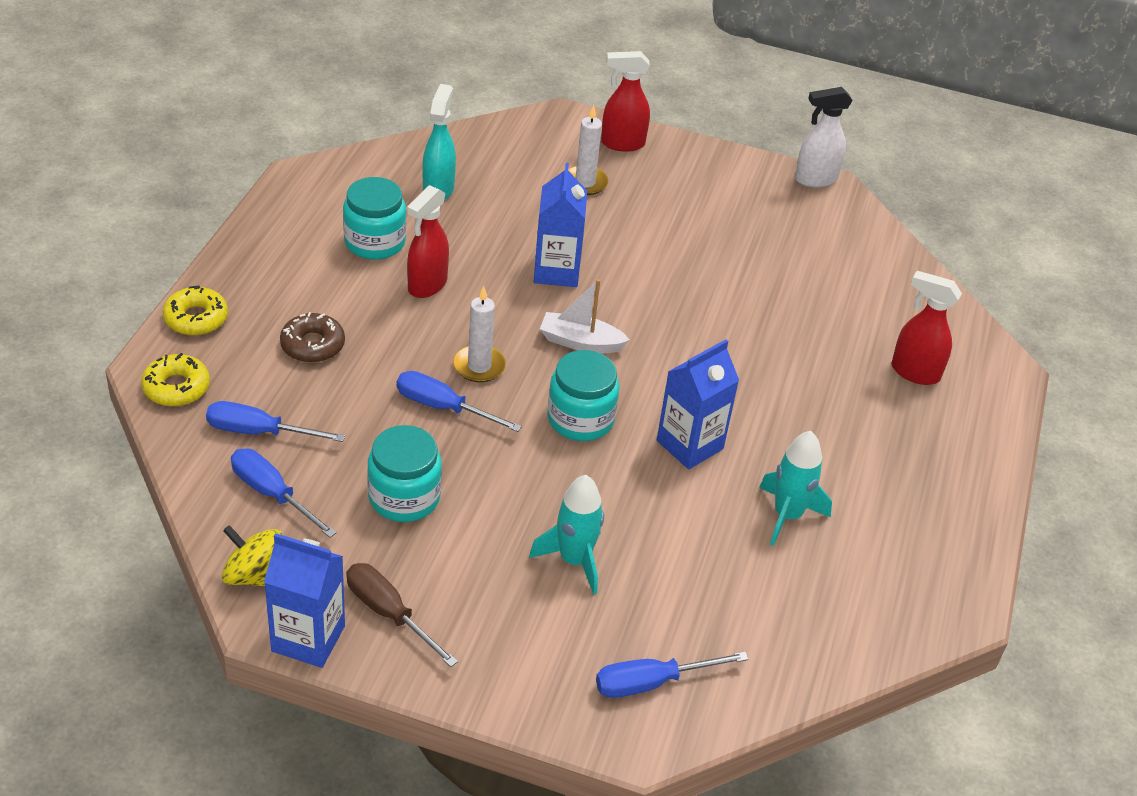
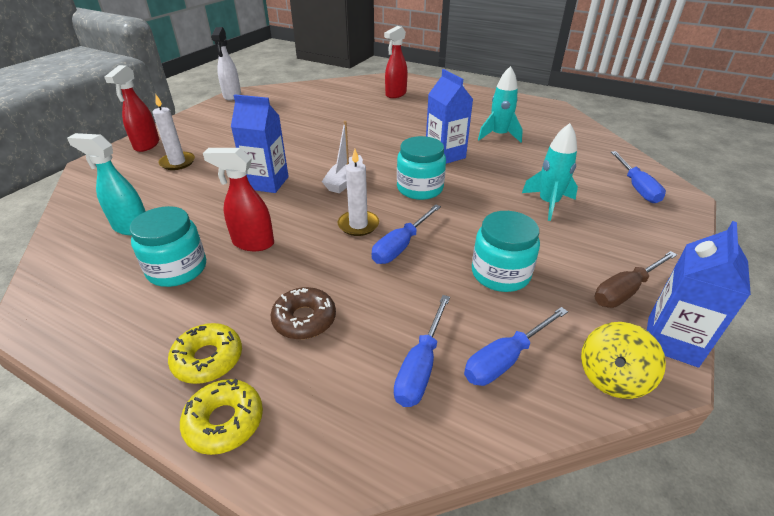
camera: 75 degrees left, 5 degrees down
yellow donut [141,353,210,406] -> yellow donut moved to [168,323,242,384]
red spray bottle [407,185,449,298] -> red spray bottle turned 150 degrees clockwise [203,148,274,251]

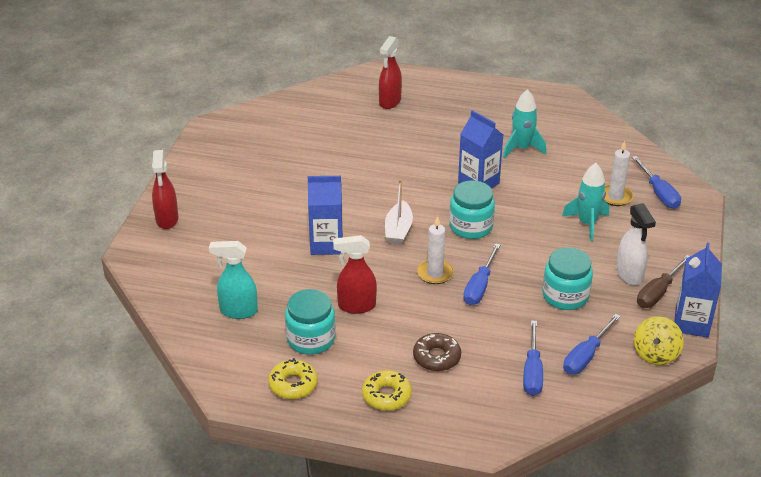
camera: 15 degrees left, 0 degrees up
white candle [152,95,195,170] -> white candle moved to [604,141,633,206]
yellow donut [180,379,263,455] -> yellow donut moved to [268,358,318,399]
white spray bottle [211,27,241,101] -> white spray bottle moved to [616,203,656,286]

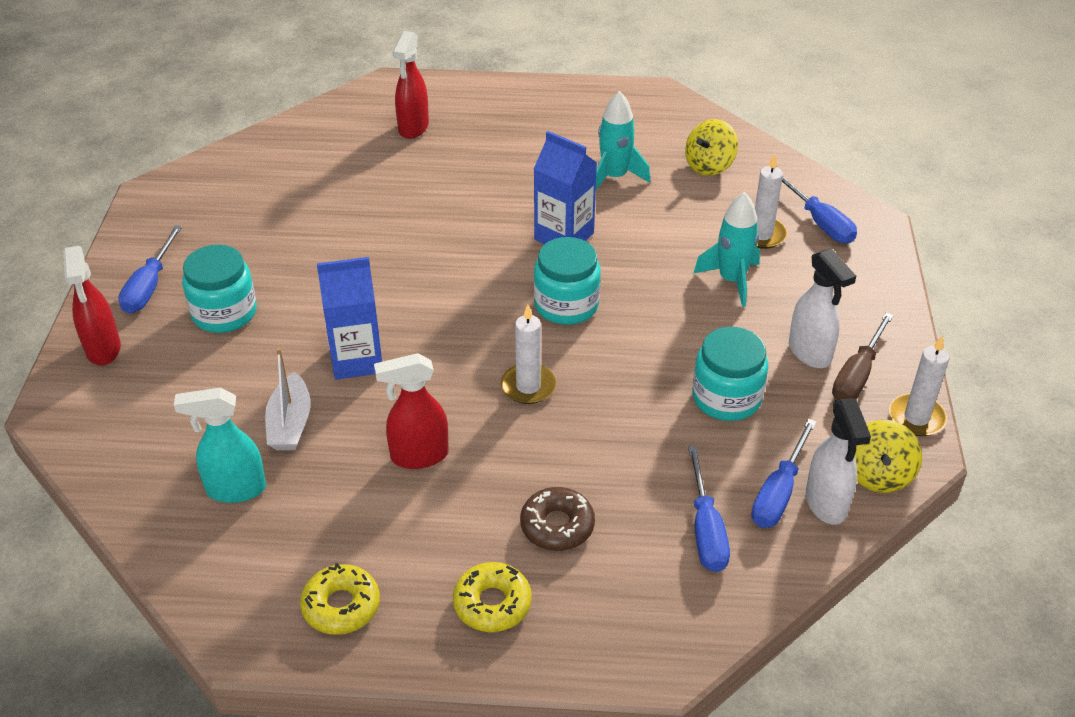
camera: 10 degrees left, 5 degrees up
turquoise jar [285,289,336,355] -> turquoise jar moved to [182,245,257,333]
white boat [385,179,413,244] -> white boat moved to [265,348,311,450]
blue screwdriver [463,243,500,305] -> blue screwdriver moved to [118,225,182,313]
blue carton [674,243,722,338] -> white candle [889,336,950,436]
none -> yellow spinning top [685,119,738,176]
none -> white spray bottle [806,398,871,525]

